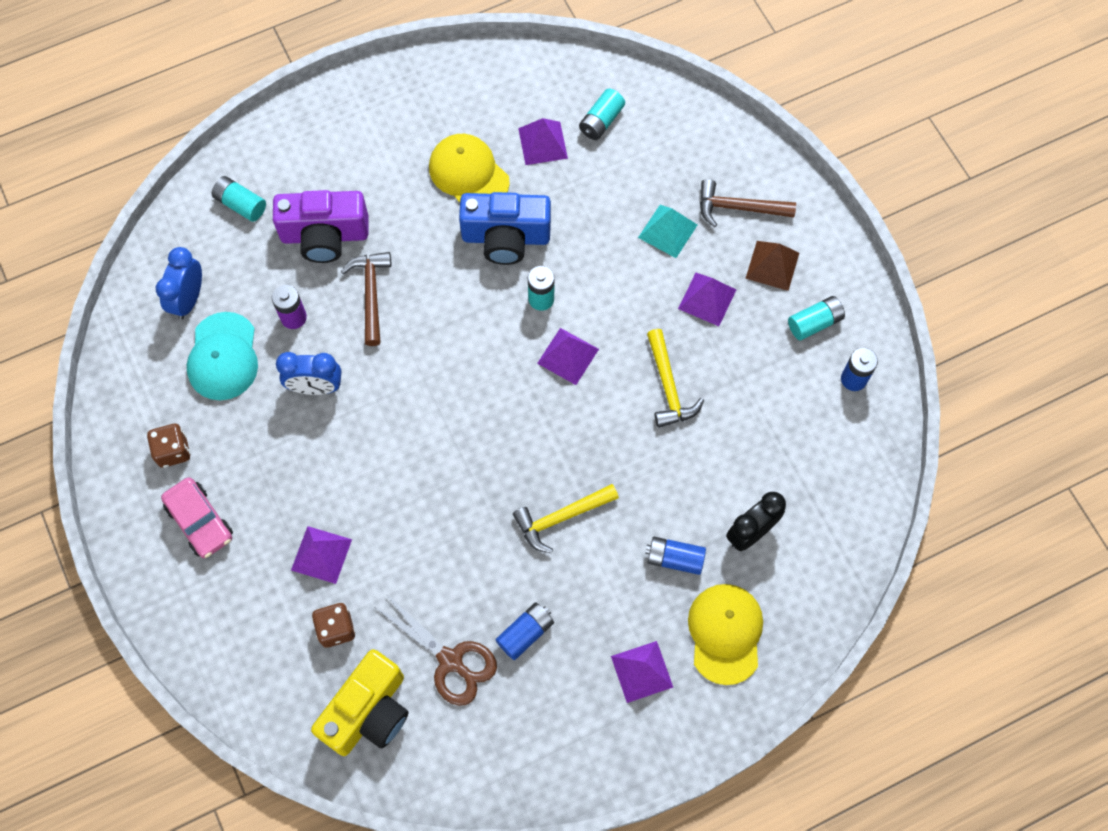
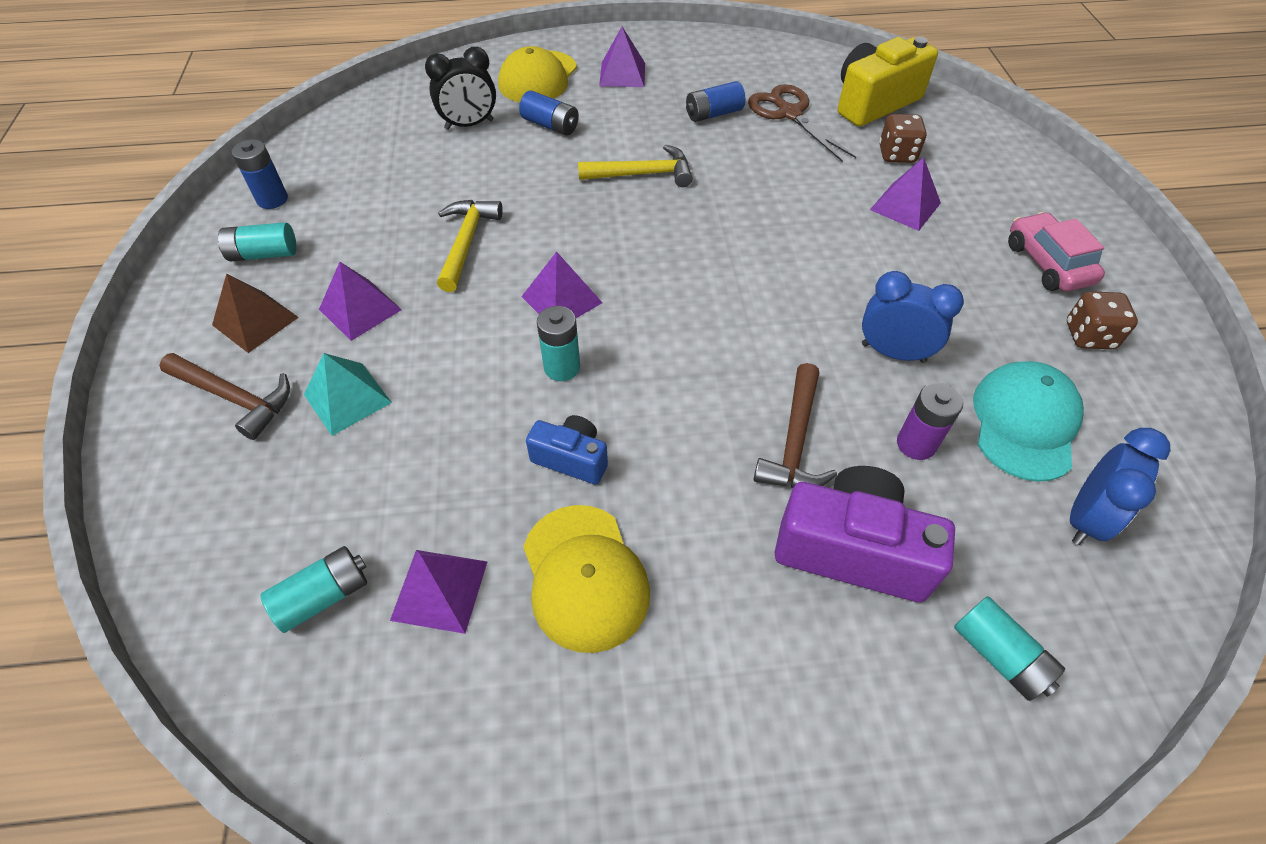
camera: 160 degrees left, 15 degrees down
blue camera [459,192,551,265] -> blue camera [526,415,608,485], size x0.55

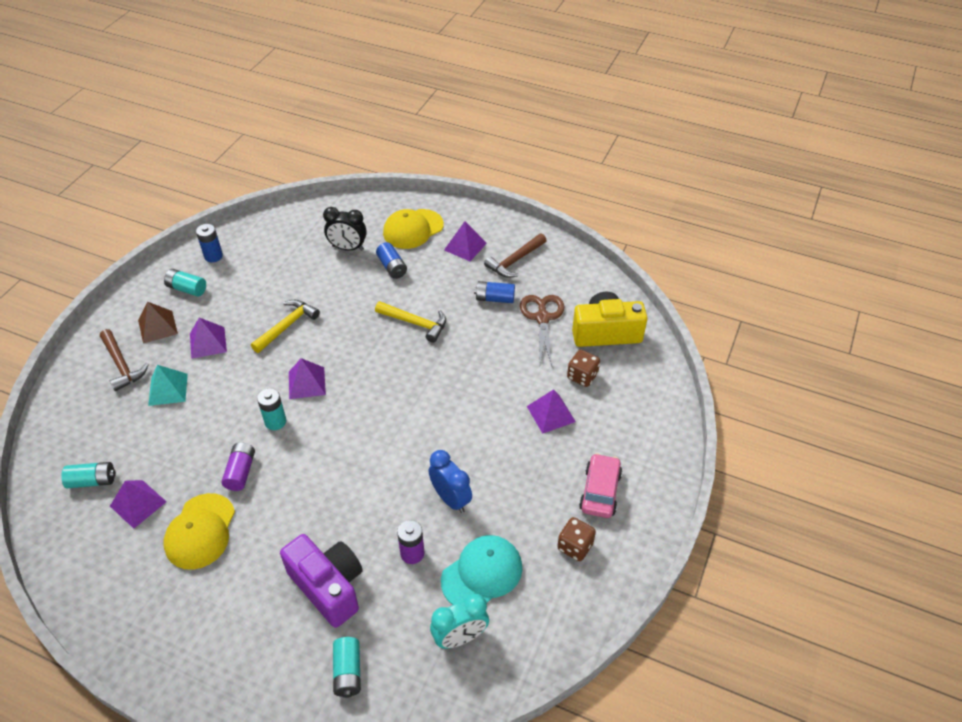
camera: 30 degrees right, 5 degrees down
blue camera [526,415,608,485] -> purple battery [221,442,255,491]
brown hammer [753,363,837,488] -> brown hammer moved to [484,233,547,278]
blue clock [1070,428,1171,545] -> turquoise clock [430,594,489,649]

